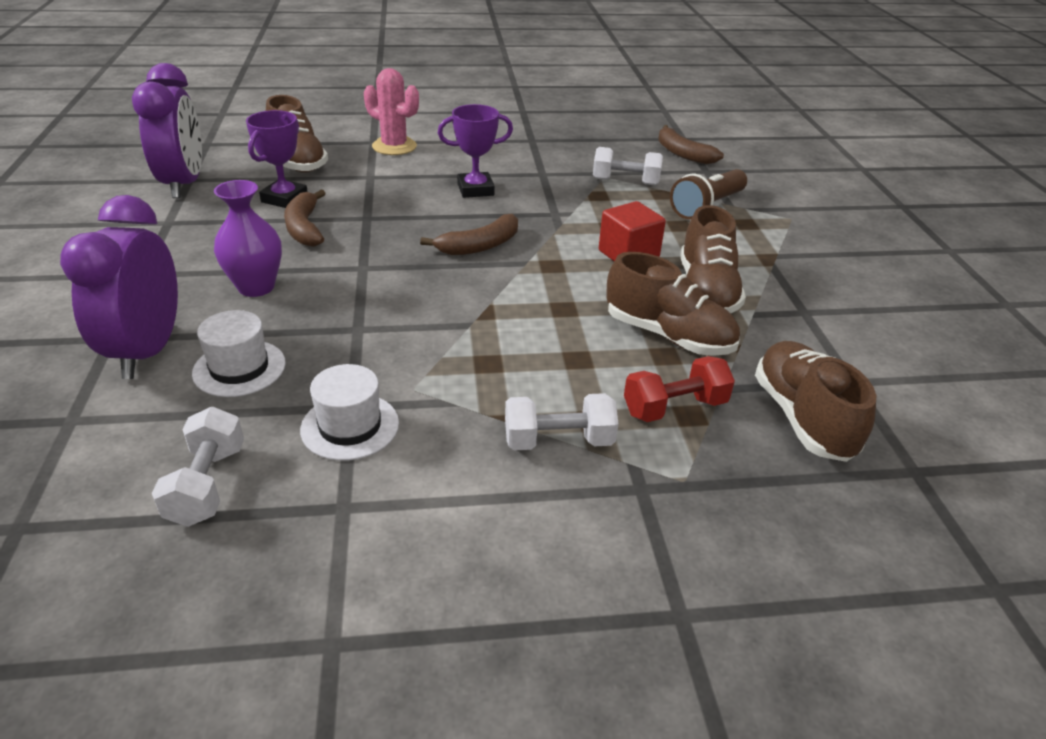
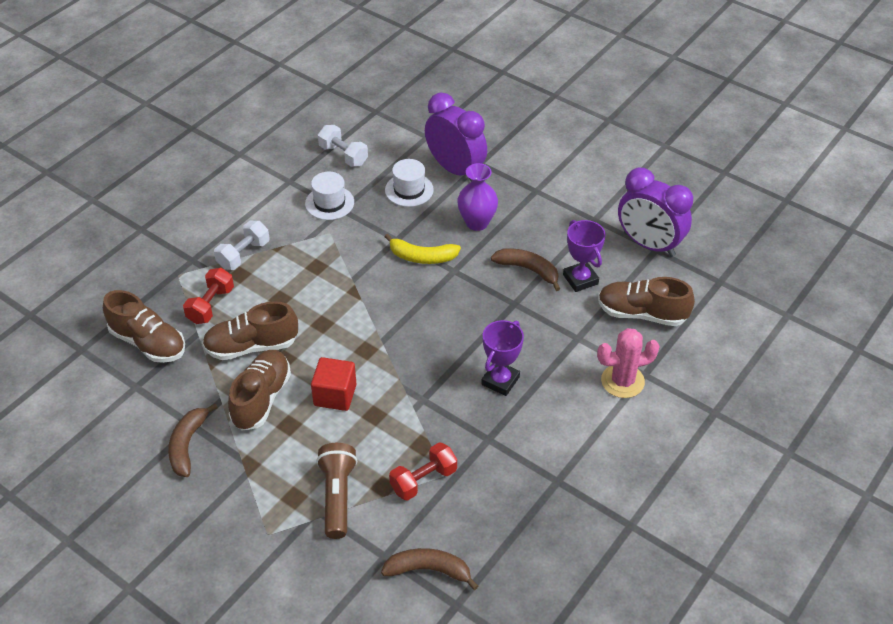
camera: 135 degrees right, 10 degrees up
brown banana [420,214,518,255] -> brown banana moved to [168,404,218,477]
white dumbbell [593,147,663,185] -> red dumbbell [389,442,457,501]
brown shoe [680,205,746,313] -> brown shoe turned 60 degrees clockwise [228,350,291,430]
none -> yellow banana [384,234,461,264]

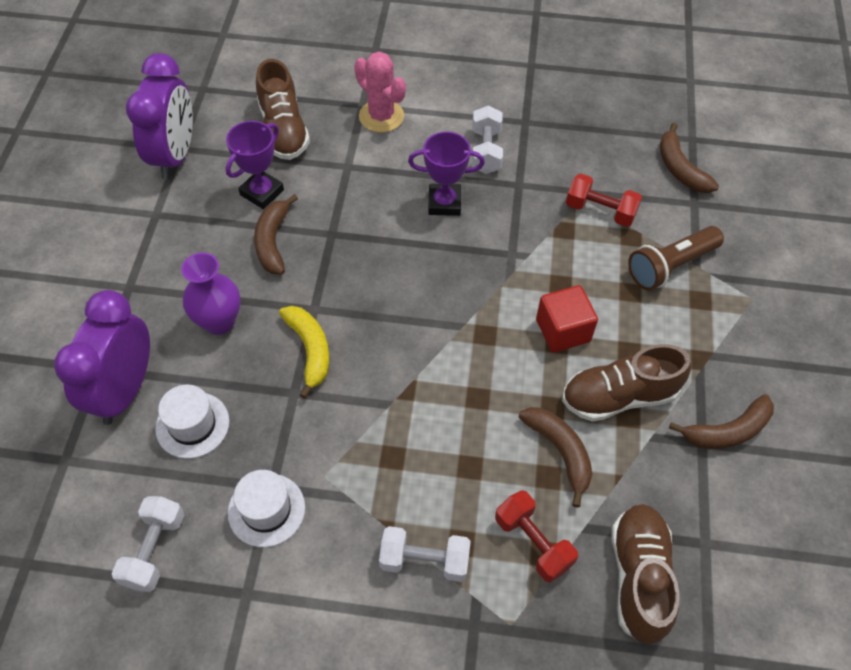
camera: 120 degrees left, 10 degrees up
red dumbbell [183,268,234,324] -> red dumbbell turned 60 degrees clockwise [495,490,578,582]
brown shoe [202,301,298,360] -> brown banana [519,407,592,508]
none -> white dumbbell [472,105,503,174]

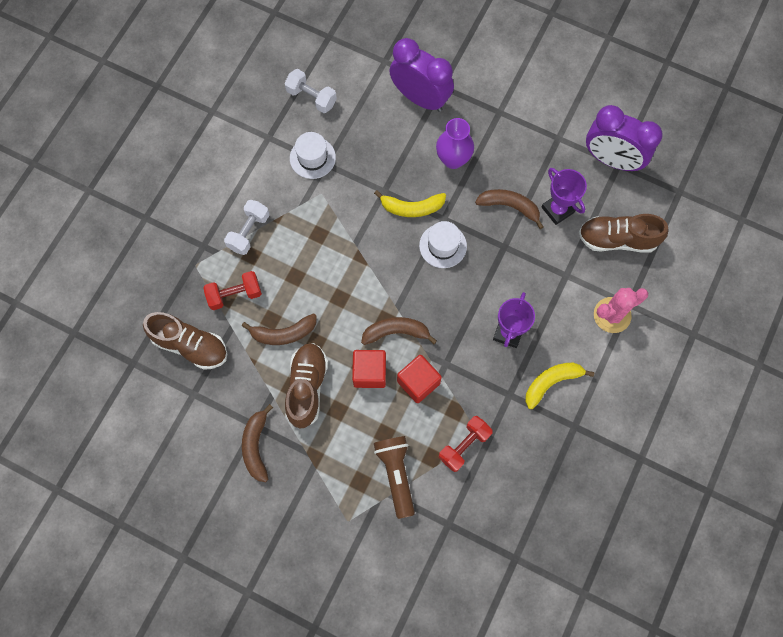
camera: 110 degrees right, 15 degrees up
white hat [155,385,229,459] -> white hat moved to [419,221,467,268]
white dumbbell [472,105,503,174] -> yellow banana [525,363,594,409]
brown banana [660,123,719,193] -> brown banana moved to [361,317,437,345]
none -> red cube [397,355,442,403]

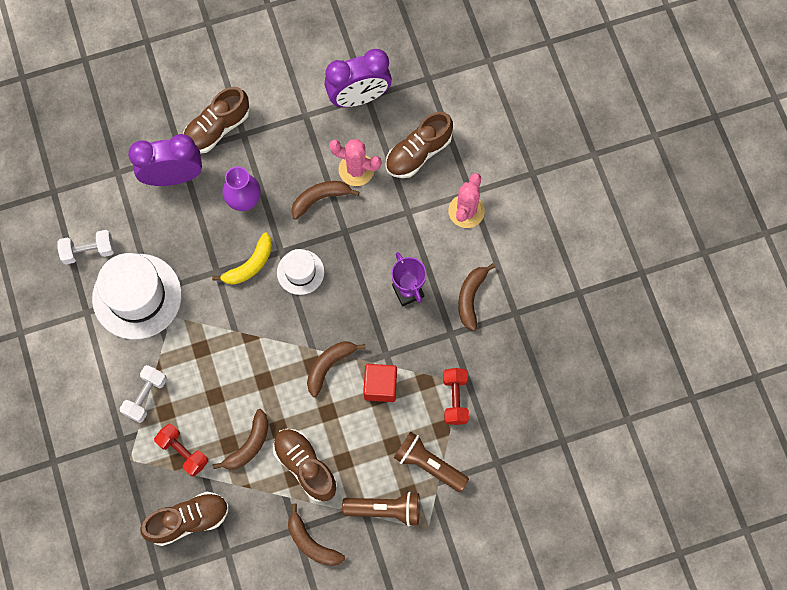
camera: 45 degrees left, 0 degrees up
red dumbbell [203,271,262,310] -> red dumbbell turned 75 degrees counterclockwise [154,424,208,477]
white dumbbell [224,200,270,255] -> white dumbbell turned 45 degrees clockwise [120,365,167,423]
white hat [290,132,336,179] -> white hat [92,253,182,340], size x1.87
red cube [352,350,386,388] -> none
yellow banana [525,363,594,409] -> brown banana [458,263,495,331]
purple trophy [542,168,587,225] -> pink cactus [329,139,381,186]
none -> brown shoe [183,87,249,154]
none -> brown flashlight [342,492,420,526]

